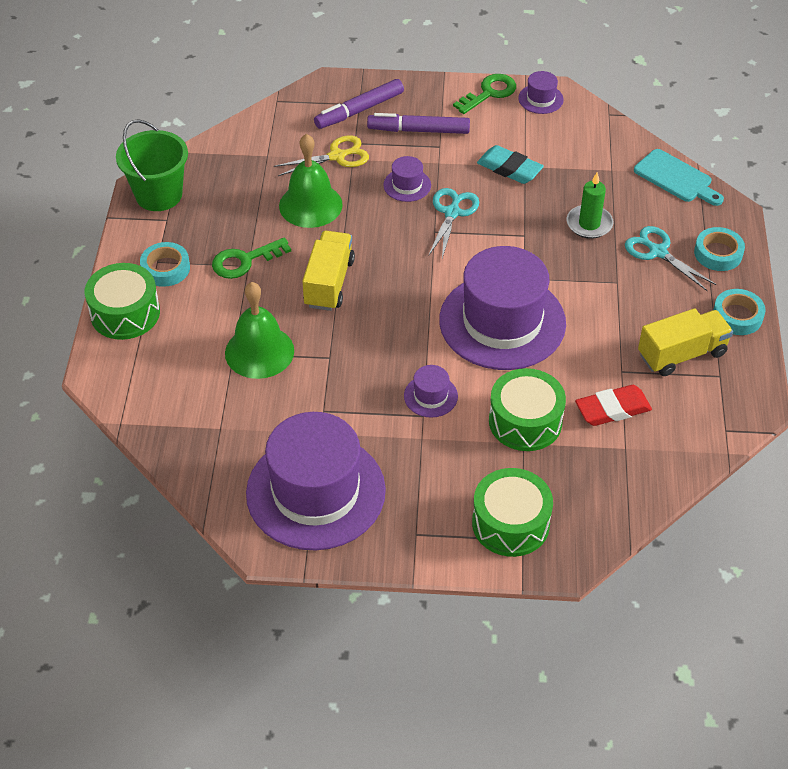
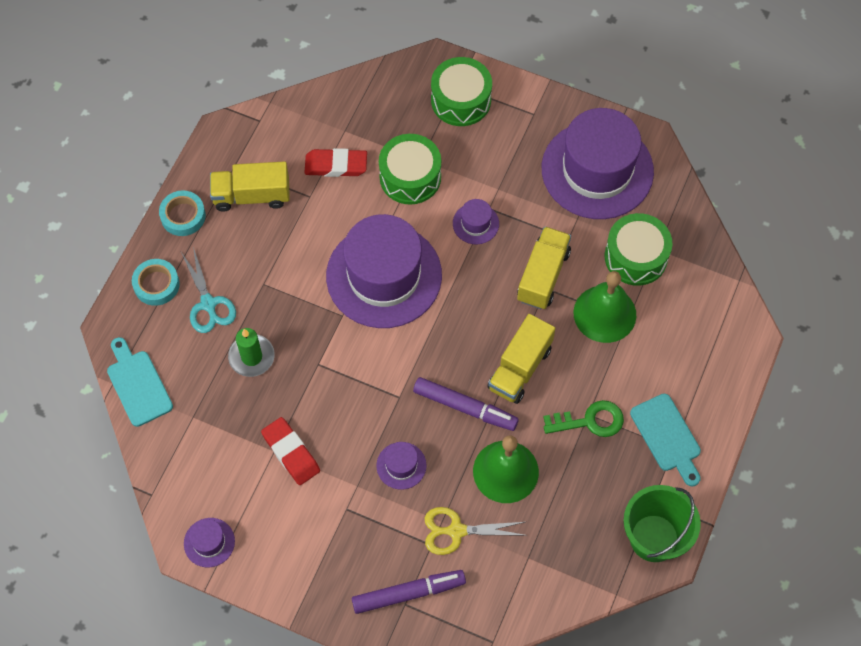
camera: 160 degrees left, 15 degrees up
green drum [85,263,160,340] -> green drum moved to [605,213,672,286]
turquoise tape [140,242,190,287] -> turquoise cutting board [630,394,701,487]
purple marker [367,113,470,134] -> purple marker moved to [413,377,519,431]
turquoise scissors [428,188,479,258] -> none
green key [453,74,516,114] -> none
turquoise eraser [477,145,544,184] -> red eraser [261,417,320,485]
none -> yellow truck [517,226,571,309]

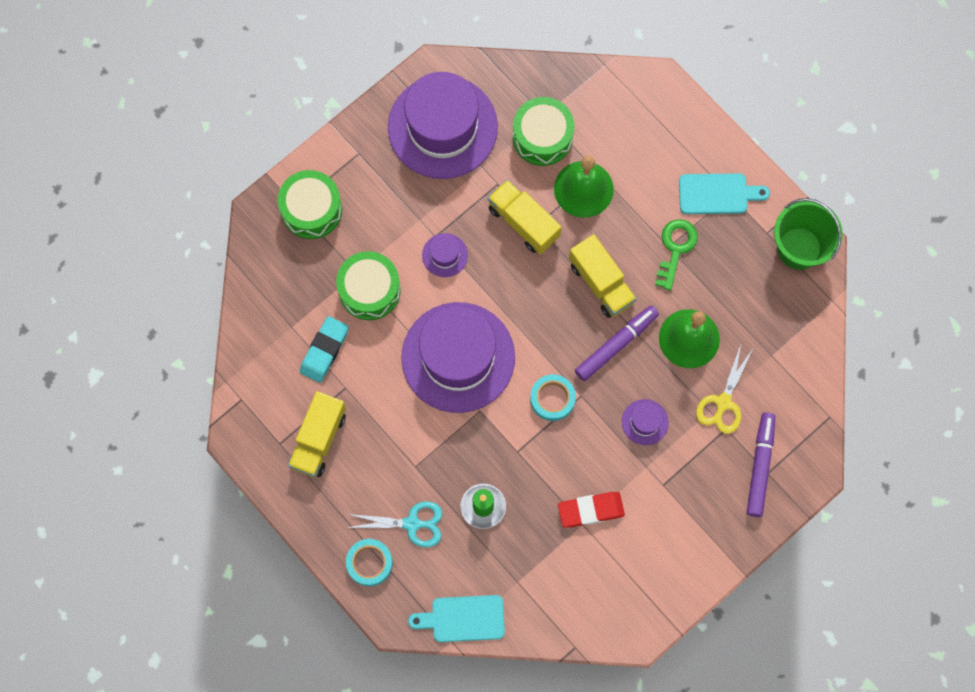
camera: 65 degrees left, 10 degrees up
turquoise tape [159,190,206,236] -> turquoise tape moved to [530,374,576,421]
purple hat [184,518,235,567] -> none
red eraser [304,148,367,177] -> turquoise eraser [300,316,349,383]

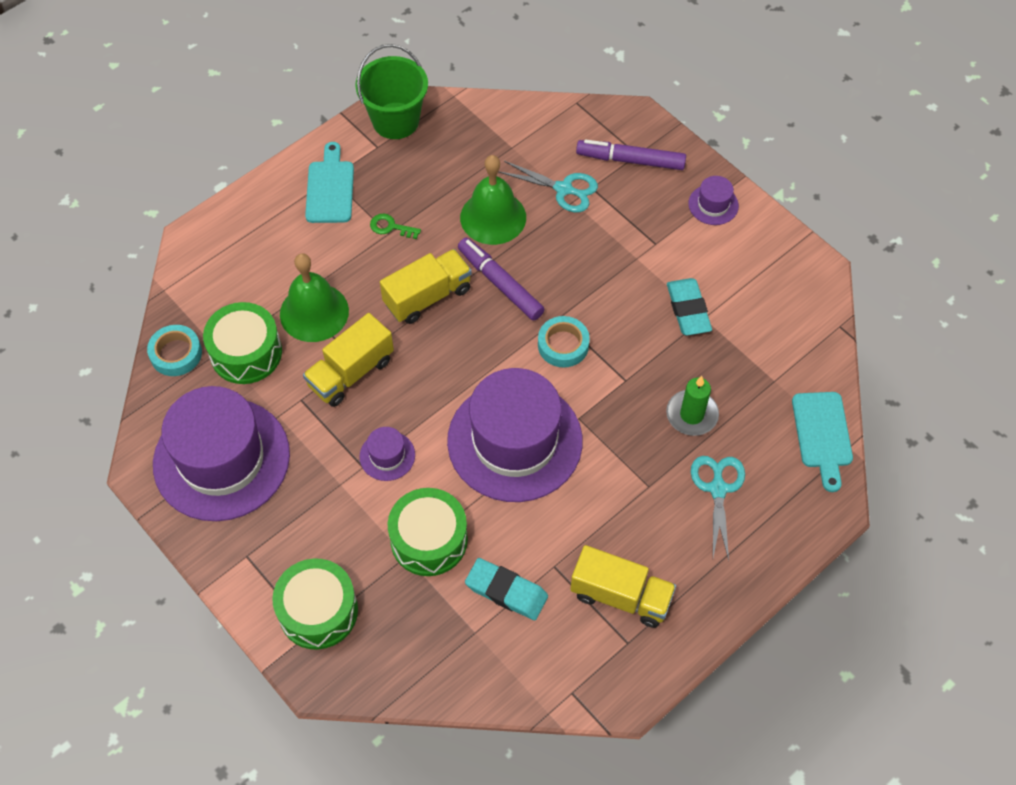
camera: 90 degrees left, 15 degrees down
turquoise tape [346,539,393,586] -> turquoise tape moved to [147,325,202,376]
red eraser [558,492,625,528] -> turquoise eraser [667,278,712,336]
purple hat [622,399,669,445] -> purple hat moved to [688,176,739,225]
green key [655,219,698,291] -> green key [370,214,421,239], size x0.63
yellow scissors [696,344,754,434] -> turquoise scissors [498,161,598,212]

